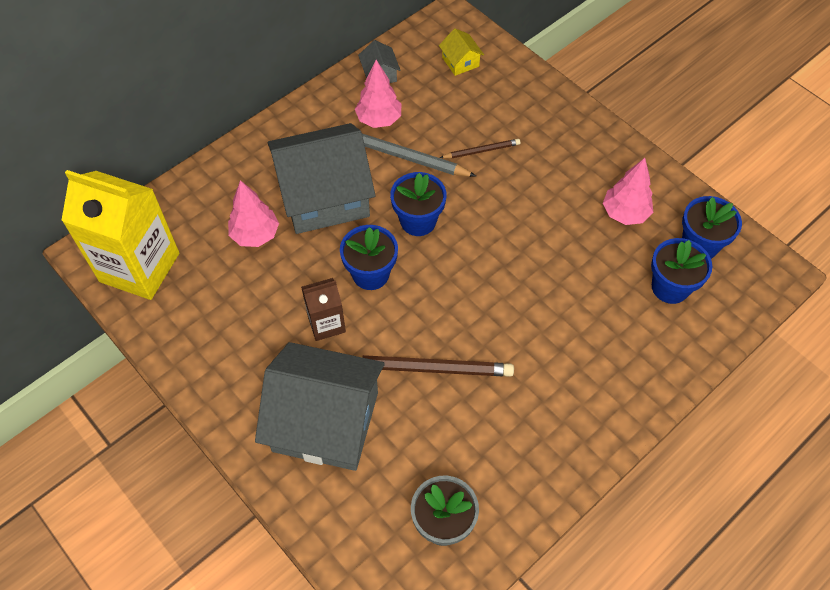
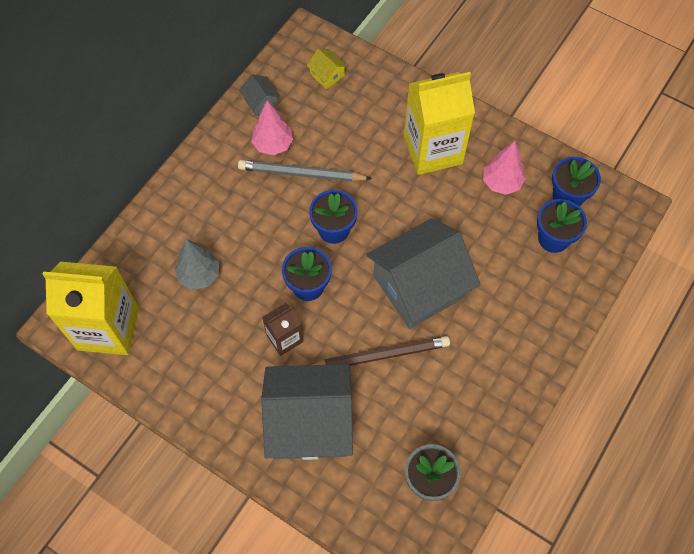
camera: 15 degrees left, 5 degrees up
pink tree [228,180,279,247] -> grey tree [175,239,219,290]
grey house [268,123,376,234] -> grey house moved to [366,218,480,329]
brown pencil [440,139,520,158] -> none
none -> yellow carton [404,72,475,175]

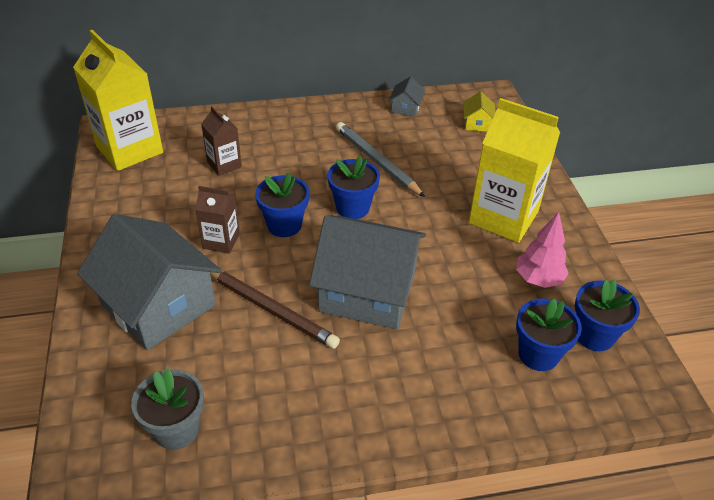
camera: 45 degrees right, 20 degrees down
grey tree [175,239,219,290] -> brown carton [201,106,242,176]
pink tree [251,101,293,155] -> none

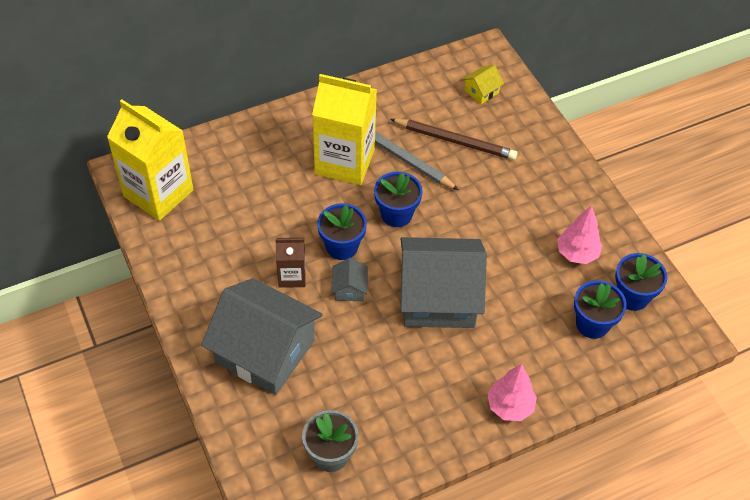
camera: 15 degrees left, 10 degrees up
brown carton [201,106,242,176] -> none
brown pencil [210,271,340,349] -> brown pencil moved to [390,119,518,160]
grey house [389,76,425,117] -> grey house moved to [331,258,368,301]
yellow house [463,91,496,132] -> yellow house turned 60 degrees clockwise [462,65,504,104]
yellow carton [469,98,560,243] -> yellow carton moved to [312,74,377,185]
none -> pink tree [487,364,537,421]

